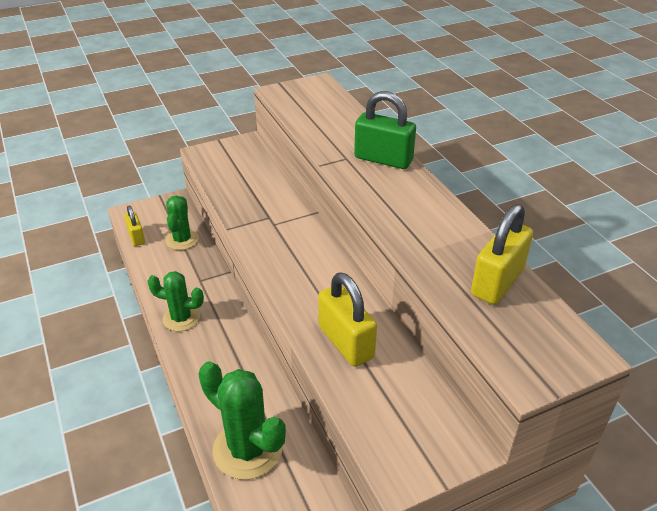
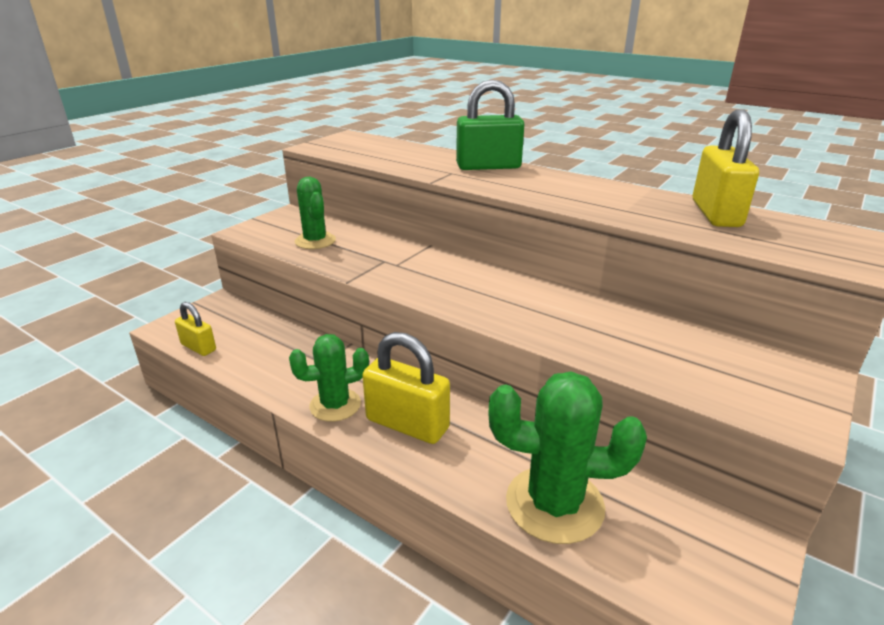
camera: 30 degrees left, 10 degrees down
green cactus [166,196,199,250] -> green cactus moved to [294,177,336,249]
yellow padlock [318,272,377,367] -> yellow padlock moved to [362,332,450,444]

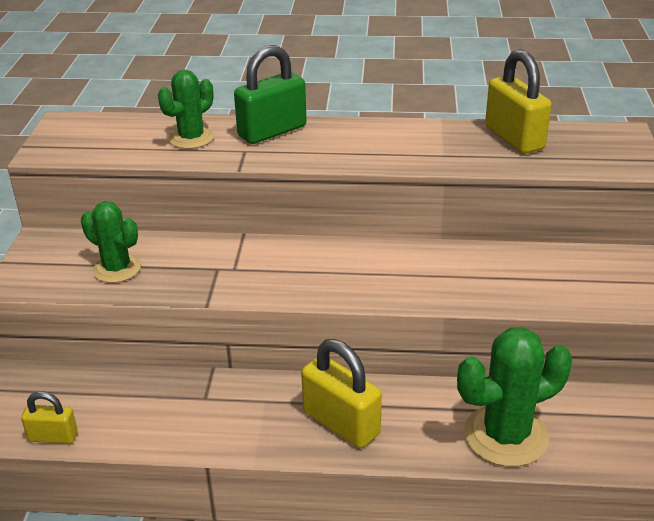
camera: 30 degrees left, 5 degrees up
green cactus [289,334,369,422] -> green cactus moved to [158,70,214,149]
yellow padlock [362,332,450,444] -> yellow padlock turned 45 degrees clockwise [301,339,382,448]

